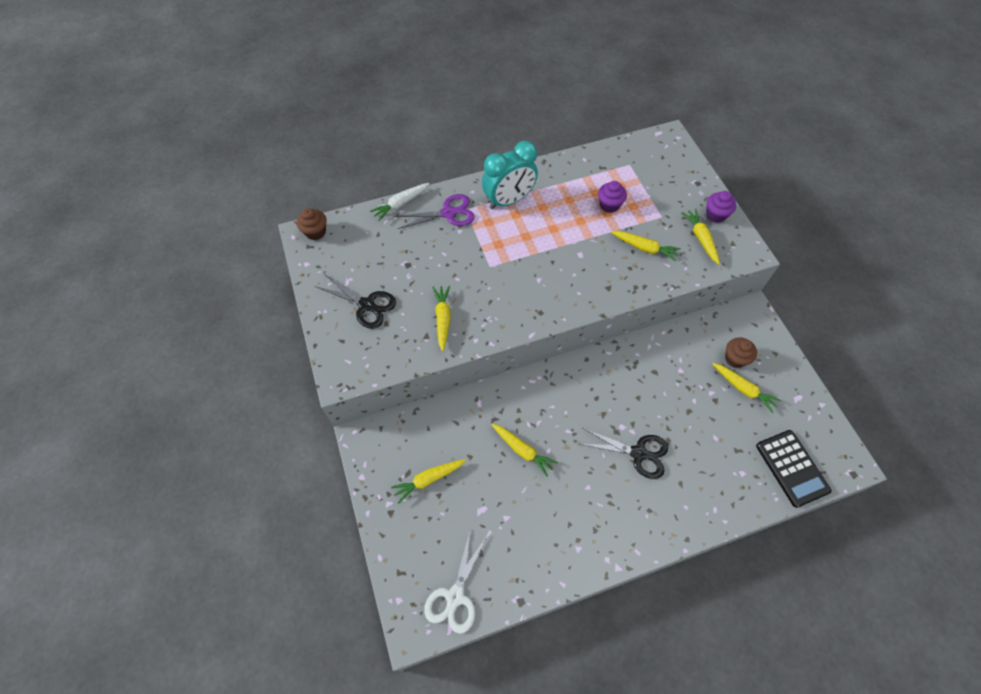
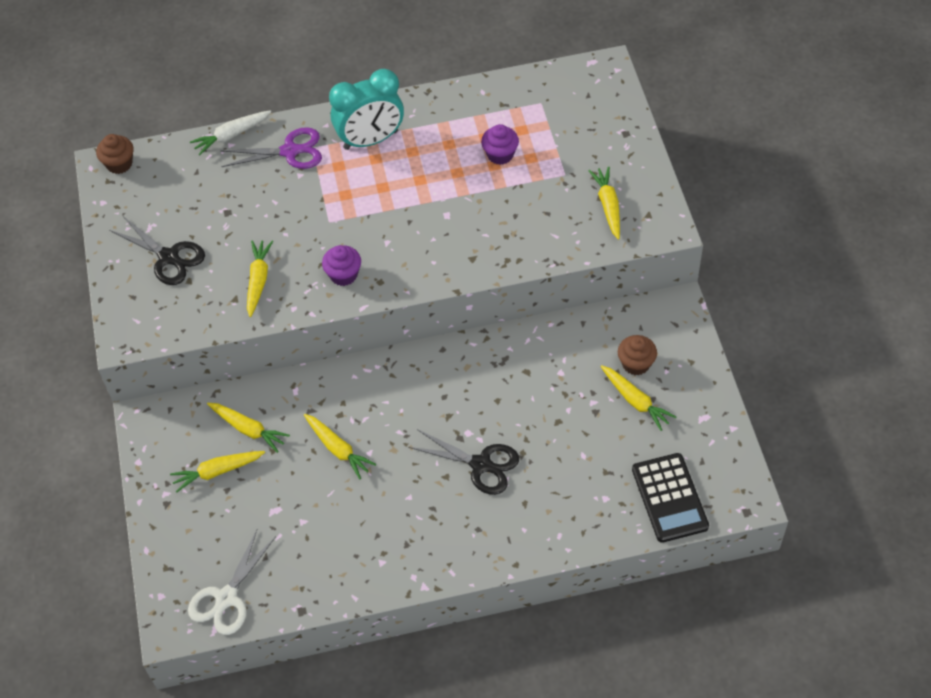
camera: 10 degrees right, 5 degrees down
yellow carrot [611,231,681,261] -> yellow carrot moved to [207,403,290,453]
purple cupcake [706,191,736,223] -> purple cupcake moved to [322,245,361,286]

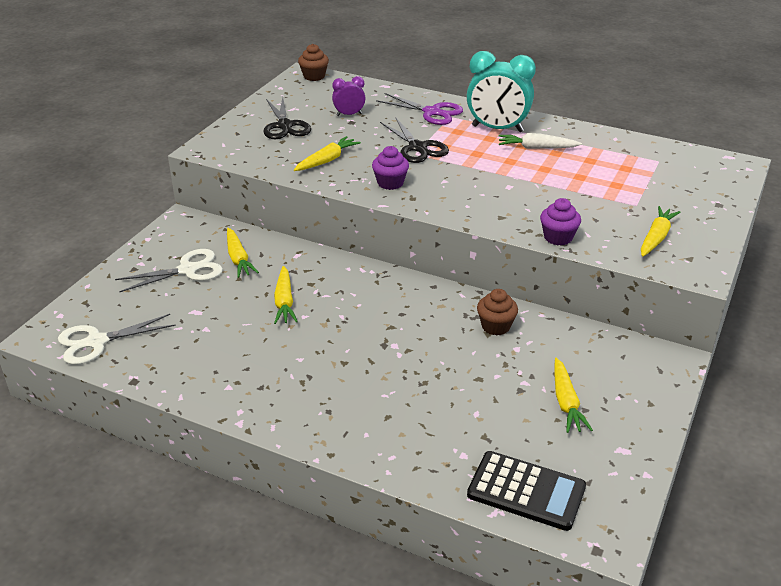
camera: 35 degrees right, 20 degrees down
yellow carrot [170,451,265,493] -> white scissors [115,249,223,292]
white carrot [190,110,271,155] -> white carrot moved to [499,133,582,149]
black scissors [408,429,519,495] -> black scissors moved to [380,117,449,163]
purple cupcake [481,124,519,165] -> purple cupcake moved to [540,198,581,246]
brown cupcake [618,335,657,375] -> brown cupcake moved to [477,289,518,336]
black calculator [632,453,709,543] -> black calculator turned 90 degrees counterclockwise [467,451,586,531]
none -> purple clock [332,76,365,116]

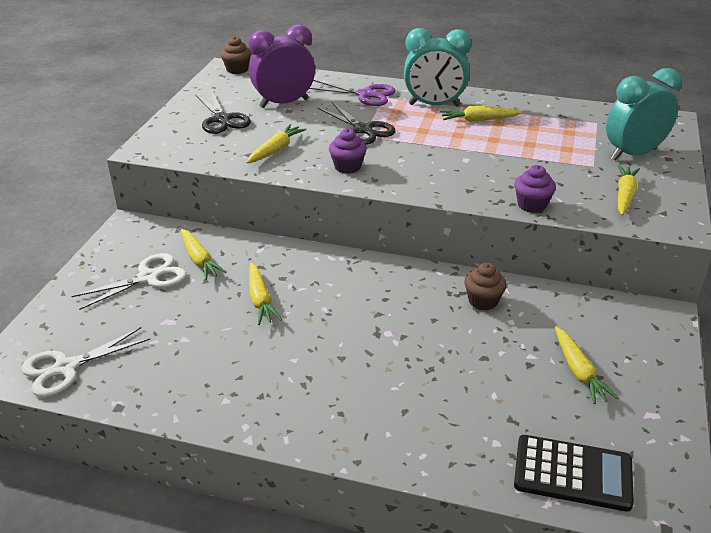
camera: 10 degrees left, 0 degrees up
purple clock [332,76,365,116] -> purple clock [249,24,315,108], size x1.94
white carrot [499,133,582,149] -> yellow carrot [440,106,522,122]
none -> turquoise clock [606,68,682,161]

